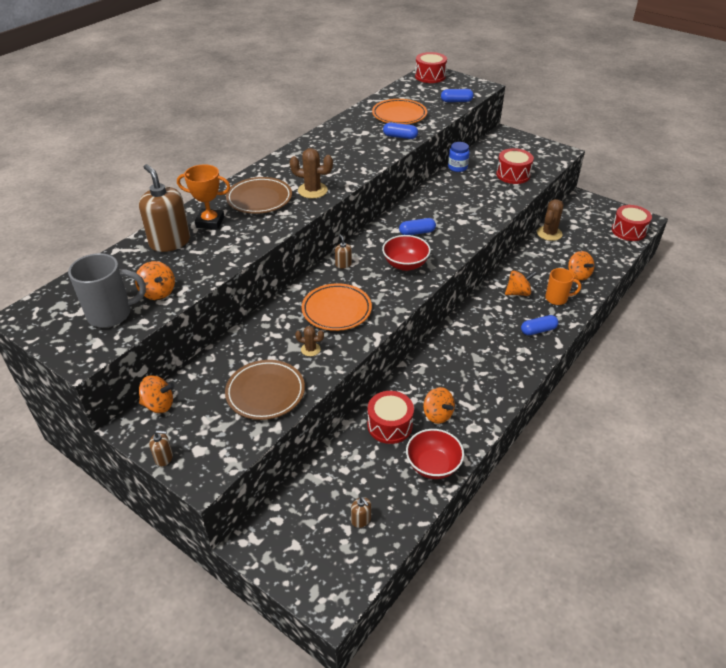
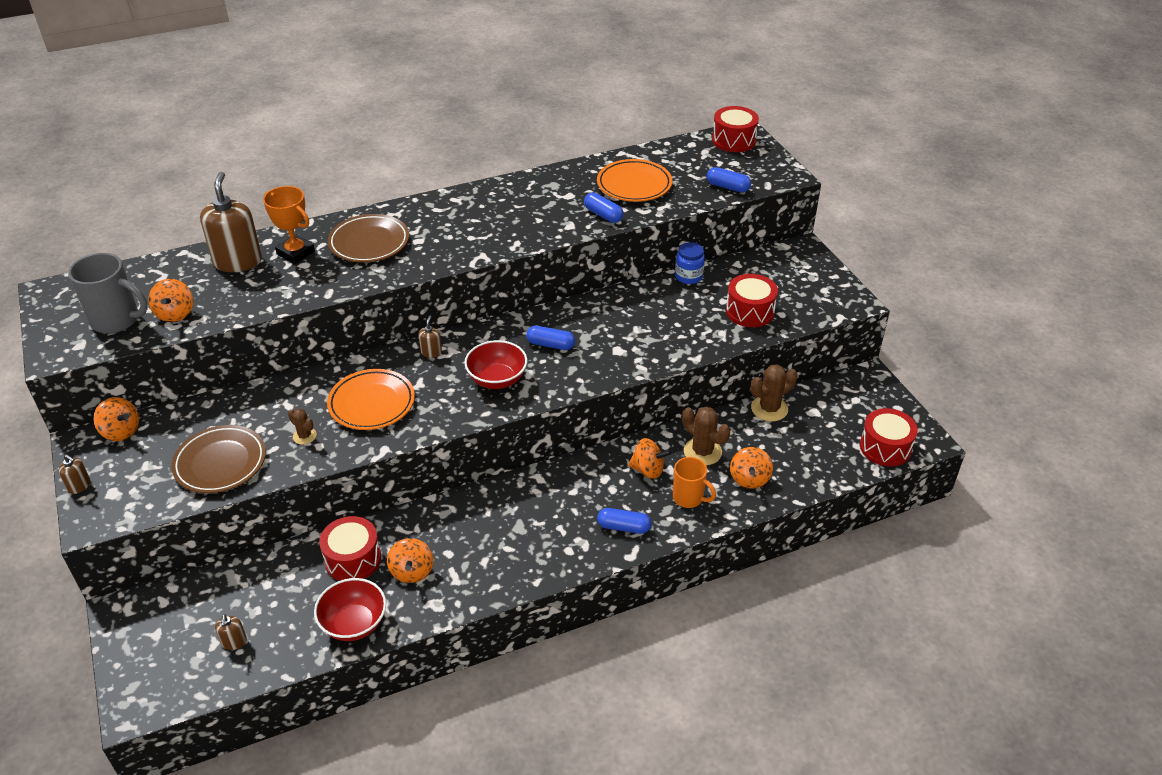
camera: 30 degrees right, 0 degrees up
brown cactus [290,148,333,199] -> brown cactus moved to [682,407,730,465]

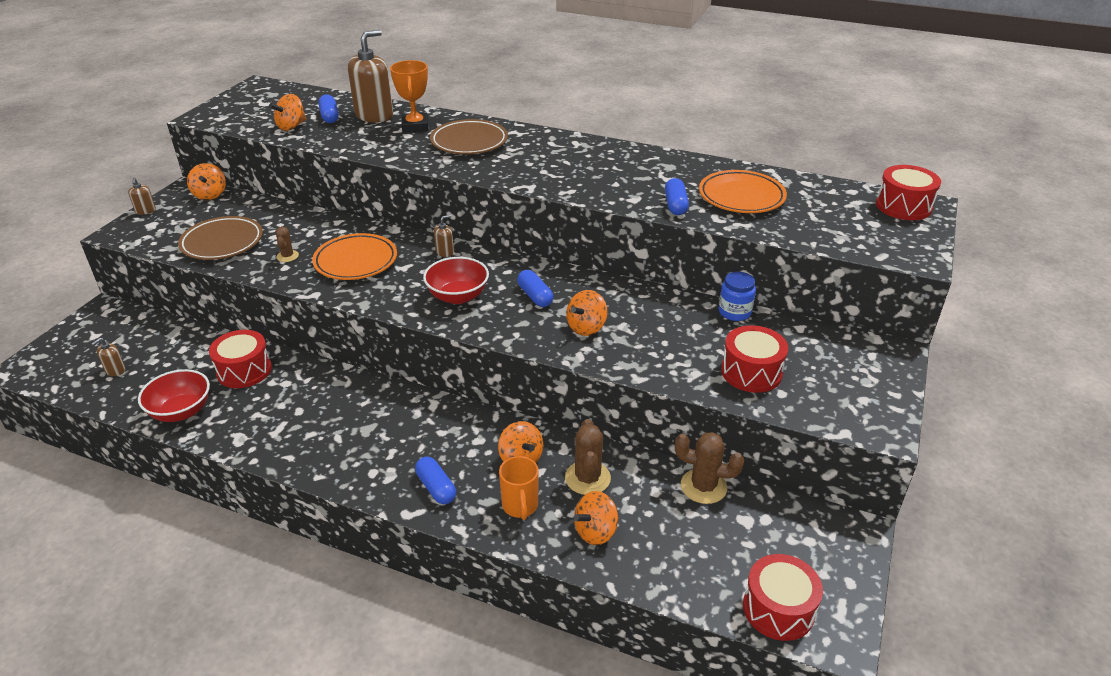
camera: 45 degrees right, 5 degrees down
grey mug [68,253,148,334] -> none
orange spinning top [387,538,433,583] -> orange spinning top moved to [566,290,608,336]
blue capsule [707,167,751,192] -> blue capsule moved to [318,95,339,123]

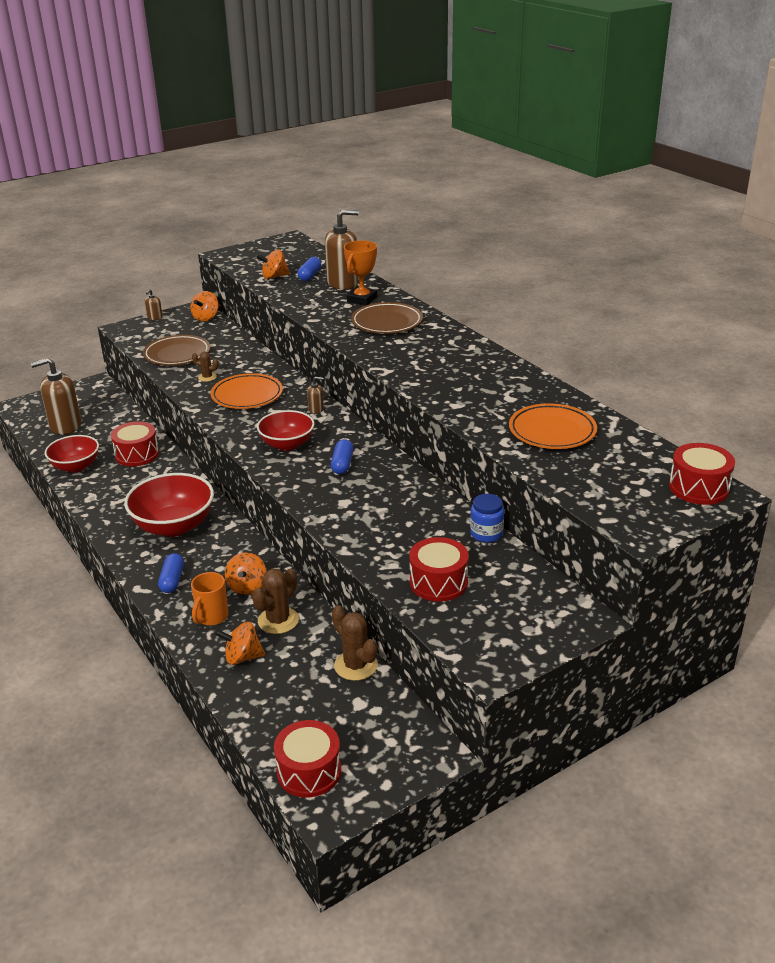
camera: 35 degrees right, 5 degrees down
brown soap dispenser [91,338,125,376] -> brown soap dispenser [31,358,81,435], size x2.27
brown cactus [276,227,299,262] -> brown cactus turned 75 degrees clockwise [192,352,219,382]
orange spinning top [566,290,608,336] -> none
blue capsule [665,178,689,215] -> none
none -> red bowl [124,473,214,537]

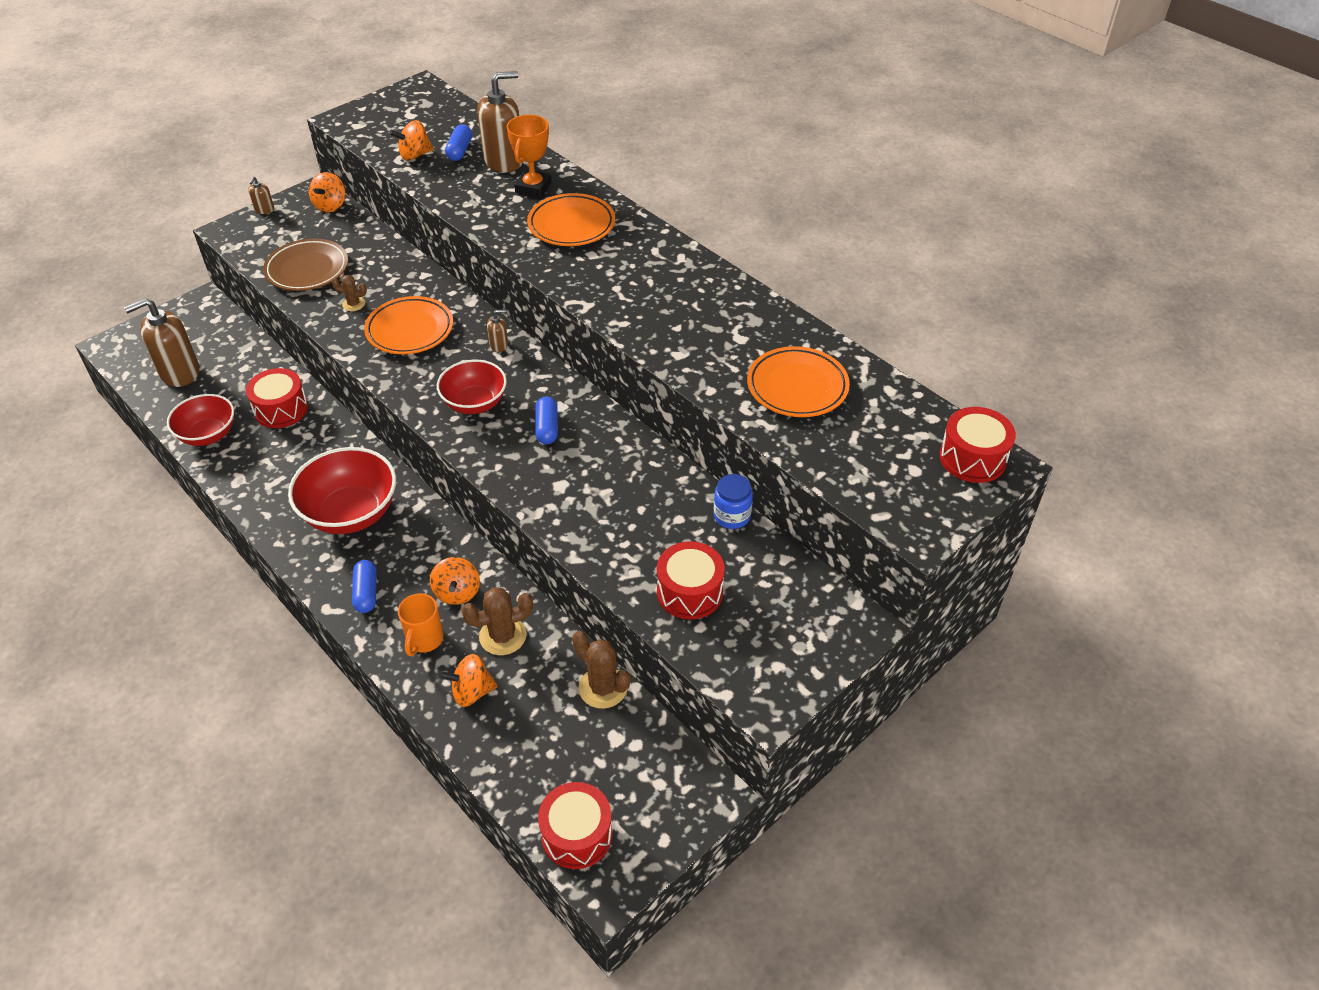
camera: 10 degrees left, 15 degrees up
brown cactus [252,569,299,634] -> brown cactus turned 45 degrees clockwise [462,588,533,655]
brown plate [351,302,423,333] -> orange plate [527,193,615,246]

